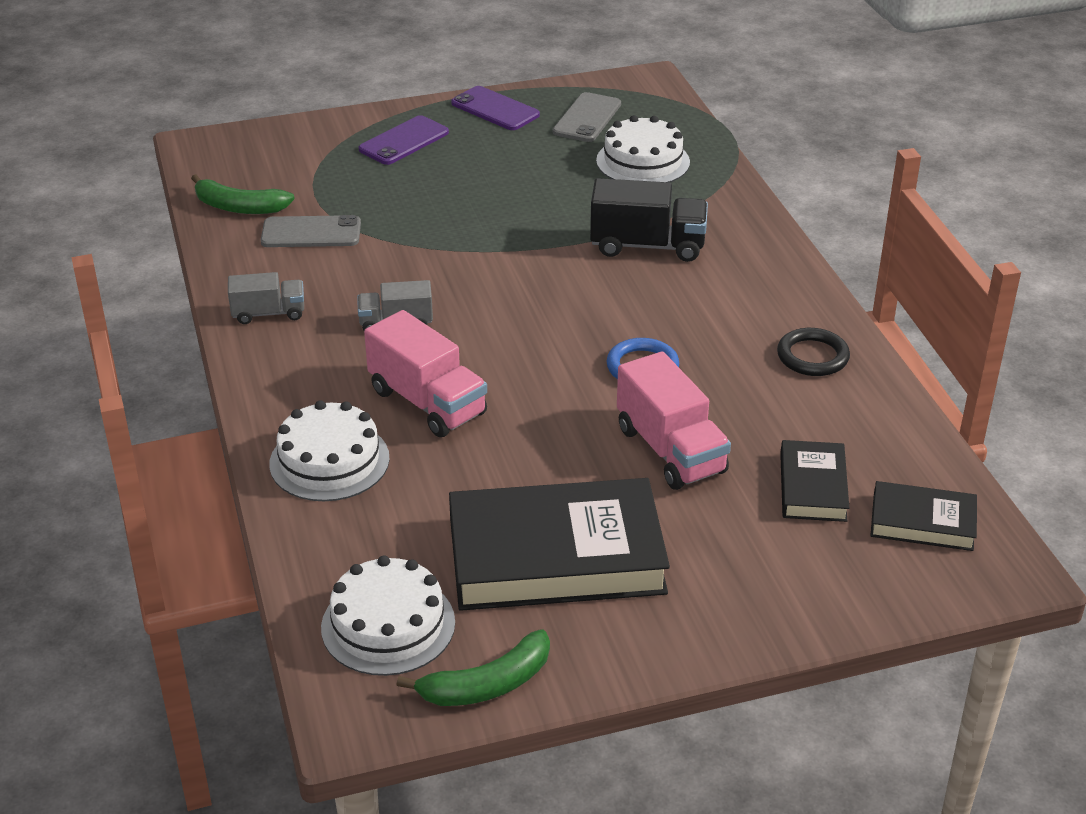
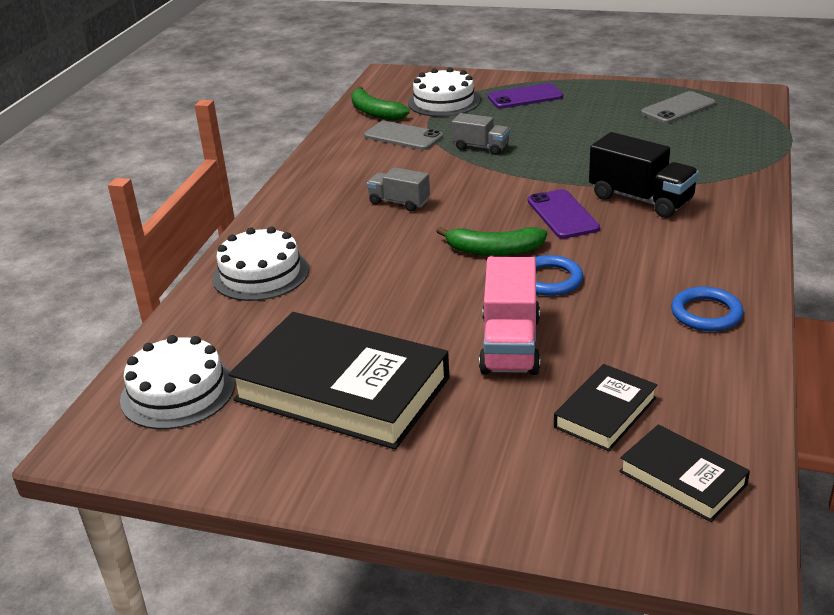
camera: 35 degrees right, 5 degrees down
grey truck [228,272,304,324] -> grey truck moved to [452,113,510,155]
pink truck [364,310,487,437] -> none
green banana [397,629,550,706] -> green banana moved to [436,227,547,256]
purple phone [451,86,540,130] -> purple phone moved to [528,189,600,239]
white cake [596,115,690,182] -> white cake moved to [408,67,480,117]
black ring [777,328,850,376] -> blue ring [671,287,744,331]

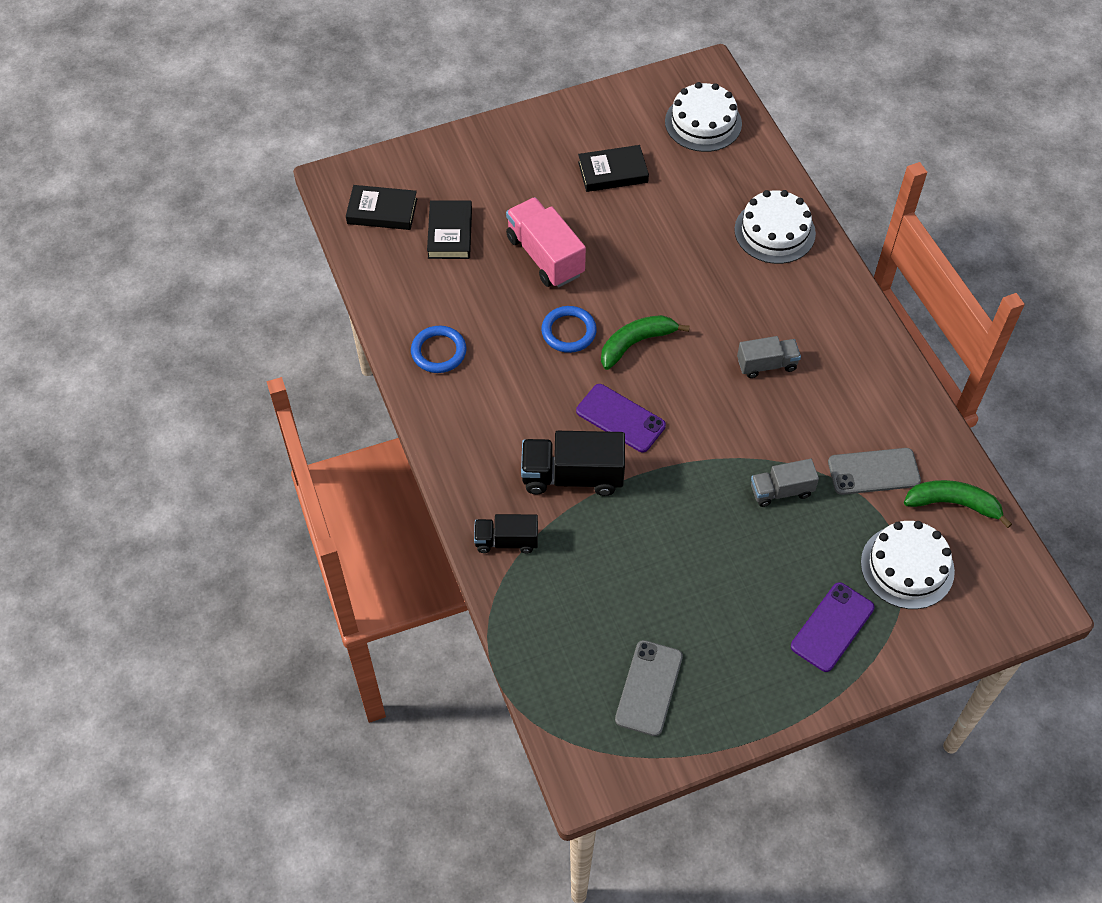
camera: 140 degrees right, 25 degrees up
black book [228,312,450,450] -> black book [578,145,649,192], size x0.50
none -> black truck [474,514,538,553]

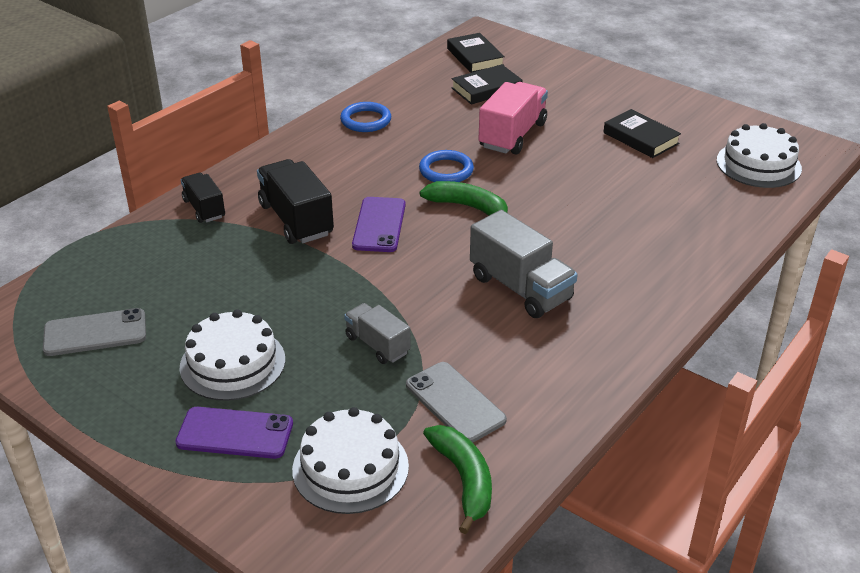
camera: 60 degrees right, 20 degrees down
white cake [734,190,816,264] -> white cake moved to [180,309,285,401]
grey truck [737,336,801,378] -> grey truck [470,210,578,318], size x1.65

